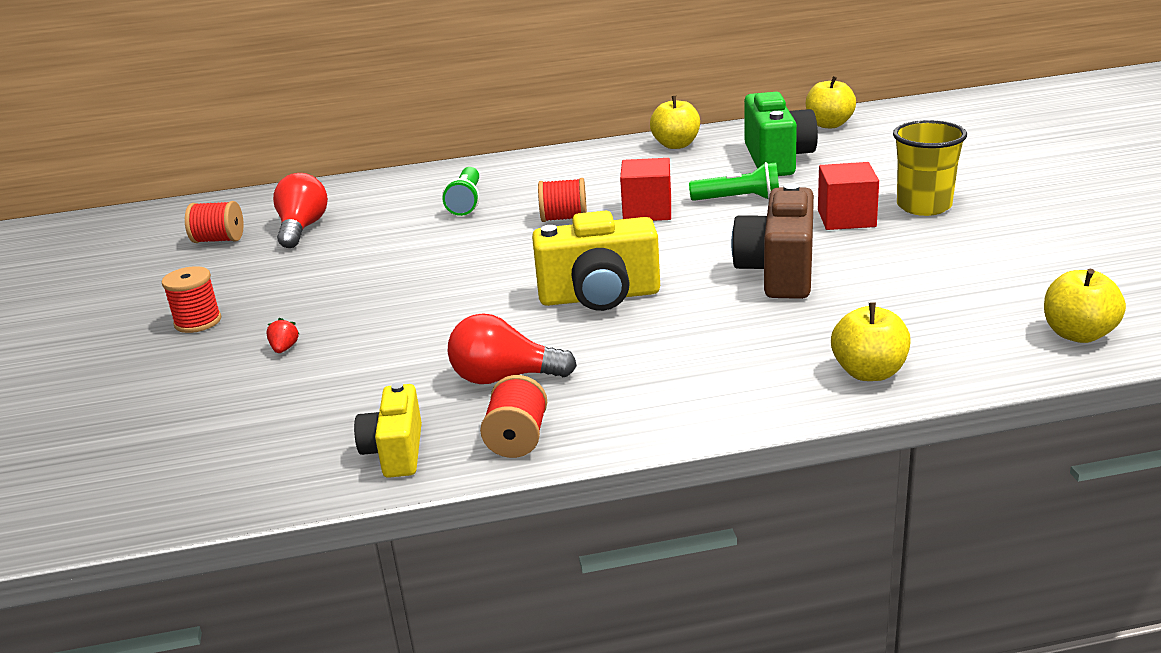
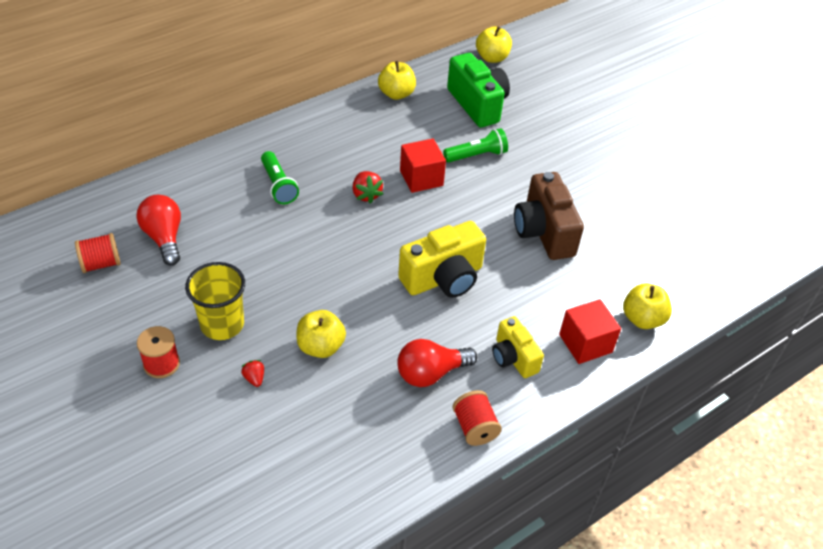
camera: 30 degrees left, 20 degrees up
yellow camera [354,382,422,478] -> yellow camera moved to [492,316,544,378]
red spool [538,178,587,222] -> red strawberry [352,171,383,204]
red cube [818,162,879,230] -> red cube moved to [559,299,621,364]
yellow cup [893,120,967,216] -> yellow cup moved to [185,262,245,340]
yellow apple [1044,269,1126,343] -> yellow apple moved to [296,310,346,358]

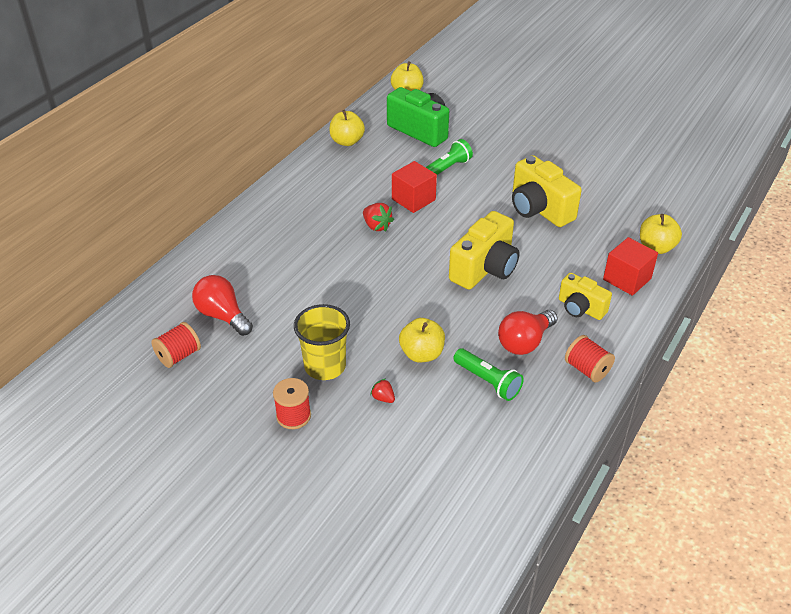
camera: 20 degrees left, 5 degrees down
green flashlight [261,151,299,204] -> green flashlight moved to [453,348,524,401]
brown camera [514,172,584,260] -> yellow camera [512,155,582,227]

